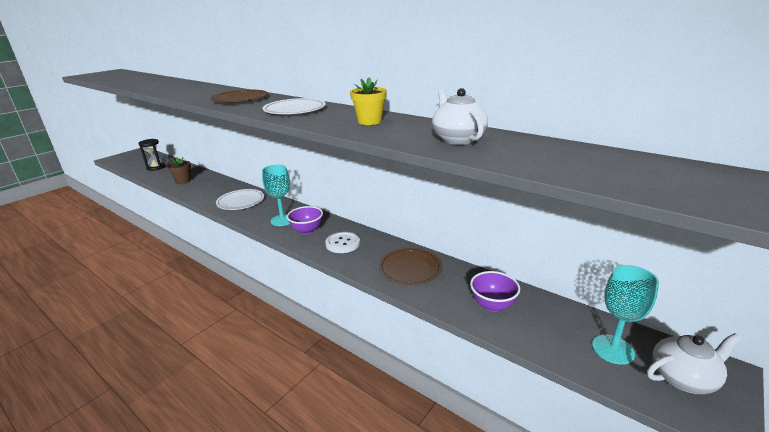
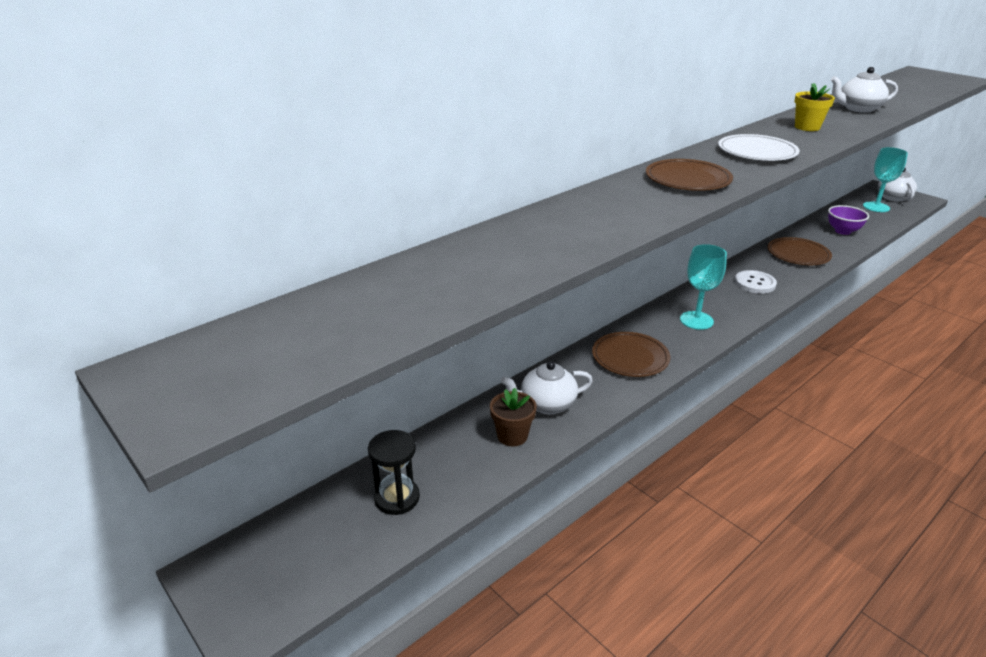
camera: 80 degrees left, 5 degrees up
white plate [216,189,264,210] -> brown plate [592,332,671,377]
purple bowl [287,206,323,235] -> none
none -> white teapot [501,361,593,414]

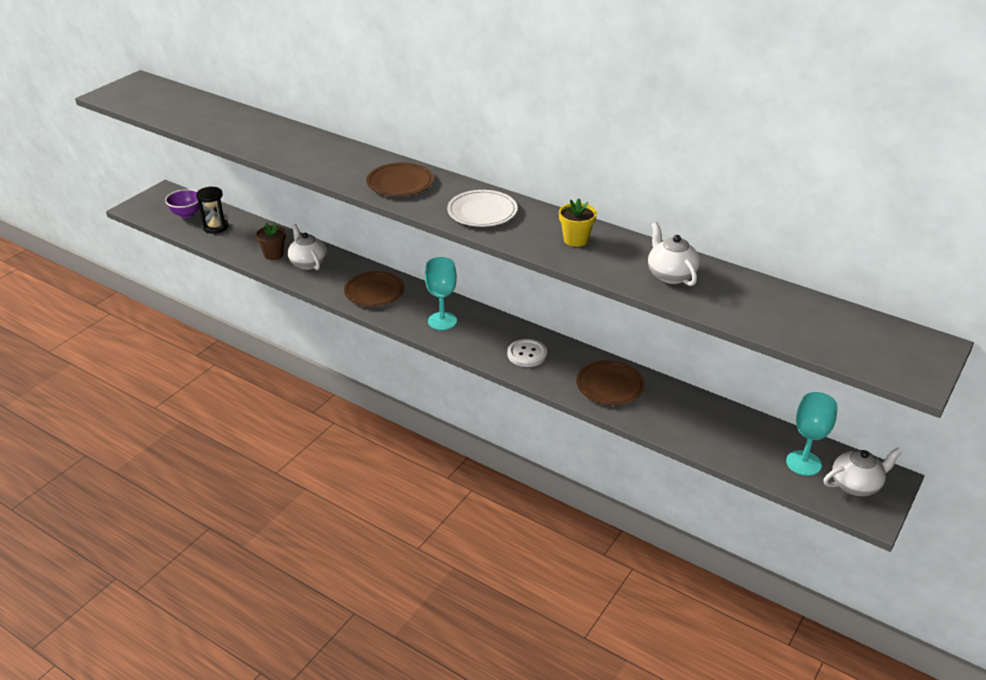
camera: 75 degrees right, 5 degrees up
purple bowl [828,205,869,235] -> purple bowl moved to [165,189,200,218]

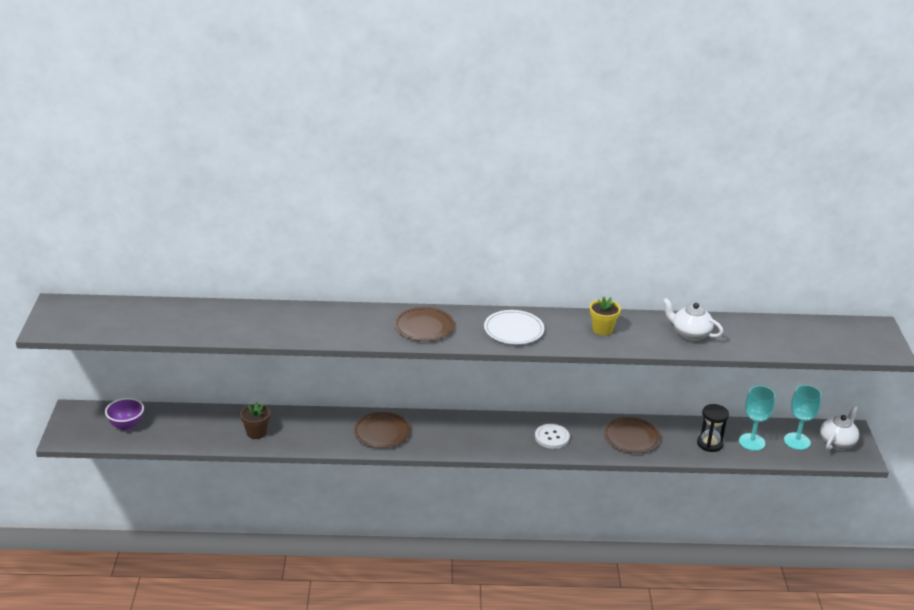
camera: 35 degrees left, 5 degrees down
black hourglass [196,186,228,234] -> black hourglass moved to [697,404,729,452]
white teapot [288,224,327,270] -> none
turquoise goblet [425,257,457,330] -> turquoise goblet moved to [739,386,775,451]

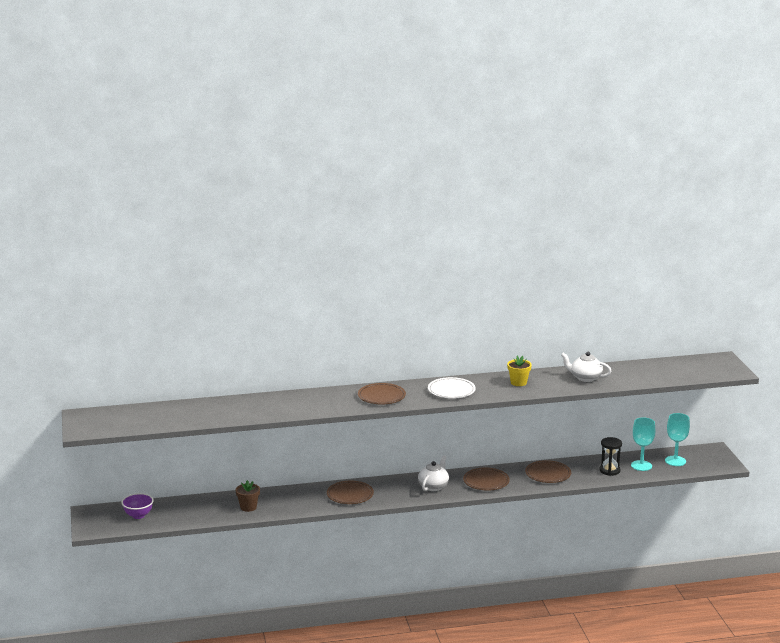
camera: 10 degrees left, 10 degrees down
white button [535,424,570,449] -> brown plate [463,468,510,491]
white teapot [820,406,859,450] -> white teapot moved to [418,455,449,491]

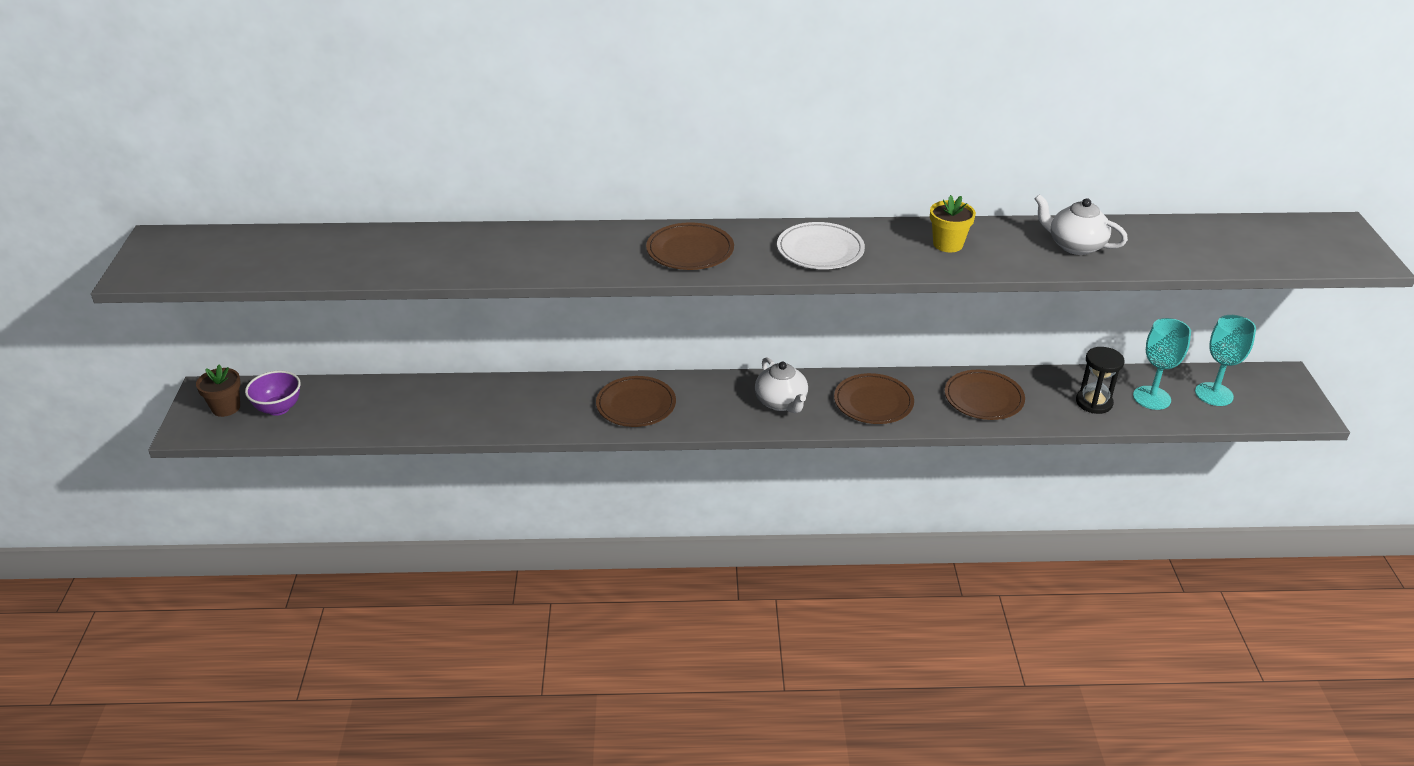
camera: 10 degrees right, 15 degrees up
brown flower pot [236,480,260,512] -> brown flower pot moved to [196,364,241,417]
white teapot [418,455,449,491] -> white teapot turned 120 degrees clockwise [755,357,808,413]

